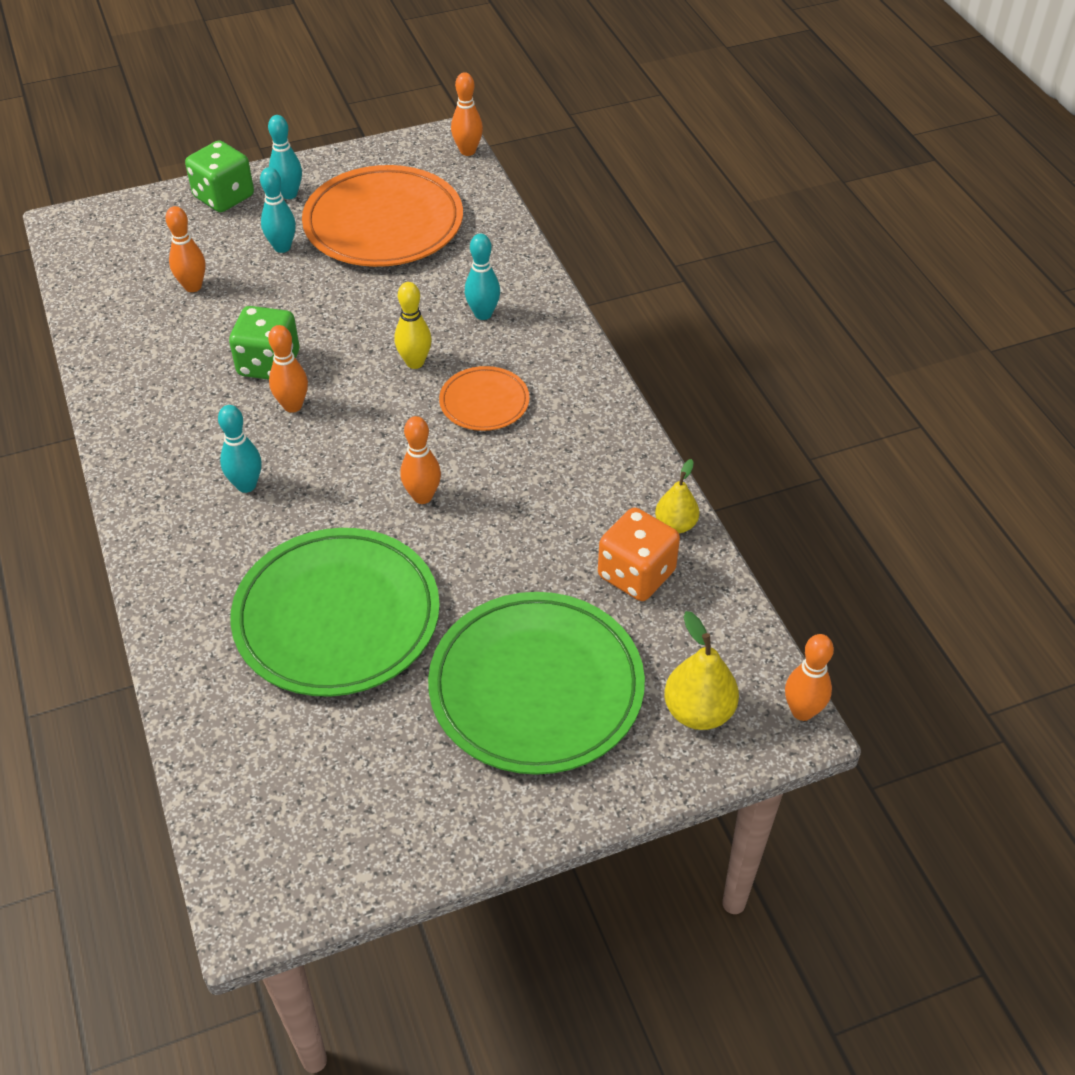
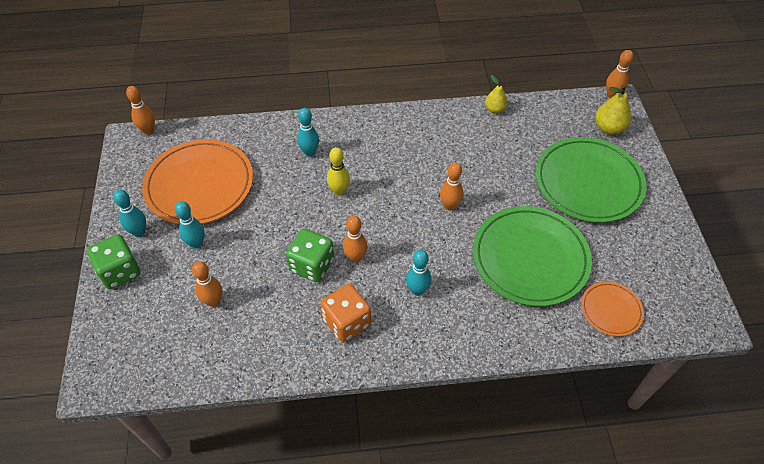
camera: 75 degrees left, 5 degrees up
orange plate [439,366,529,431] -> orange plate moved to [581,282,644,336]
orange dice [598,508,680,601] -> orange dice moved to [320,284,371,342]

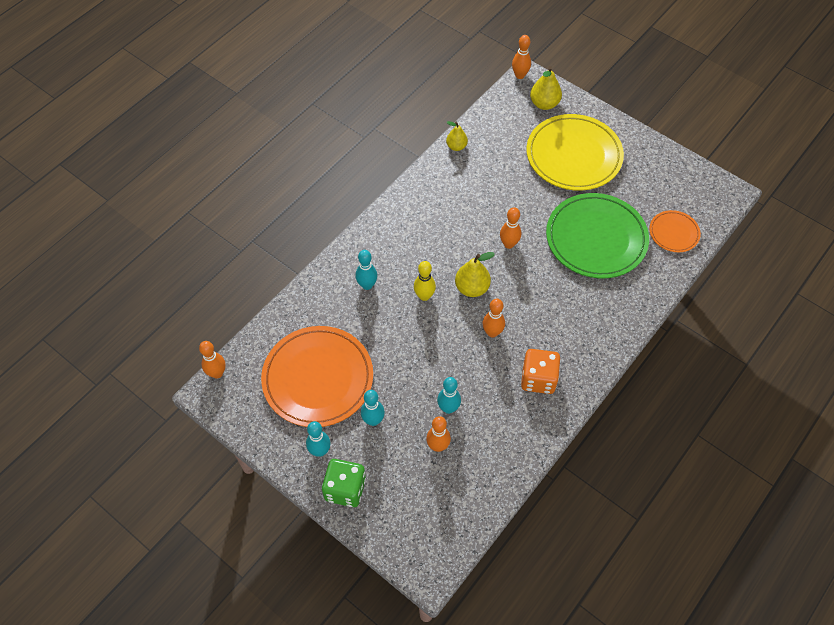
camera: 45 degrees left, 5 degrees up
green dice [286,229,334,282] -> none
turquoise bowling pin [406,250,432,296] -> turquoise bowling pin moved to [437,377,461,414]
green plate [535,137,647,223] -> yellow plate [526,114,624,191]
none -> yellow pear [455,252,495,297]

